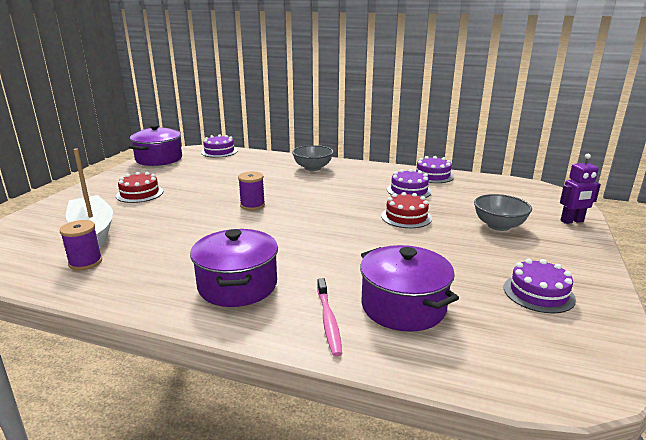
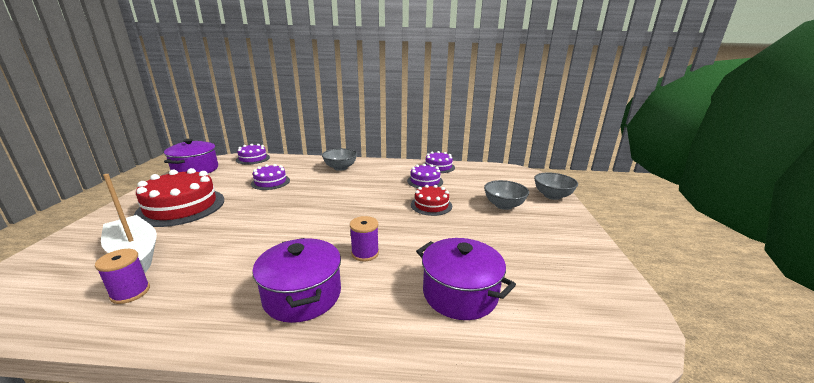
camera: 15 degrees left, 0 degrees up
red cake [116,172,163,203] -> red cake [134,168,224,227], size x1.80
purple spool [238,172,265,210] -> purple spool moved to [350,216,379,261]
pink toothbrush [317,278,342,357] -> none
purple cake [504,259,576,313] -> purple cake moved to [251,164,290,190]
purple robot [560,154,601,224] -> grey bowl [534,172,578,200]

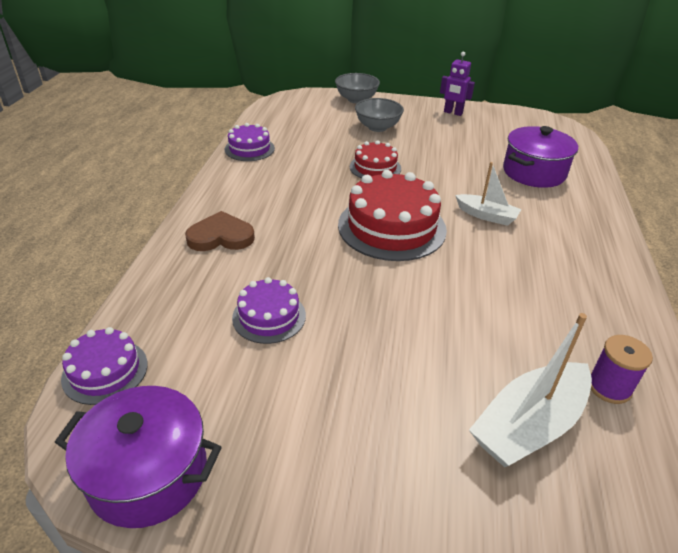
camera: 85 degrees left, 15 degrees up
red cake [134,168,224,227] -> red cake moved to [338,170,447,261]
purple pot [252,238,341,323] -> none
grey bowl [322,148,357,171] -> brown heart [185,211,255,251]
purple spool [350,216,379,261] -> white boat [455,162,521,226]
purple cake [407,164,443,188] -> none
none -> purple robot [440,52,475,116]

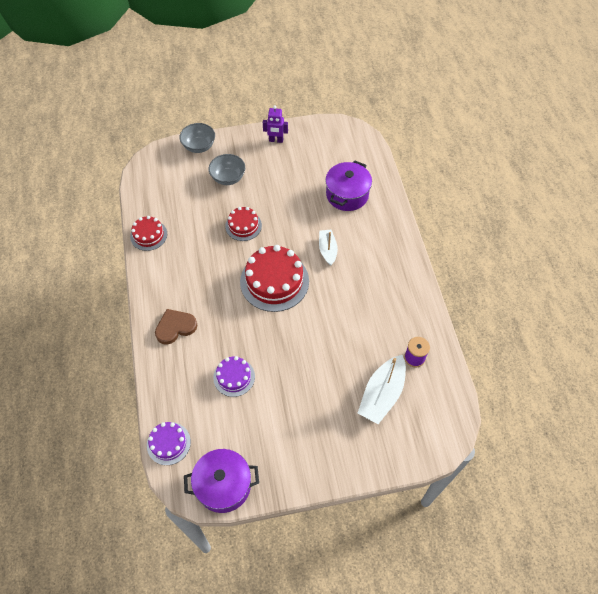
camera: 20 degrees left, 20 degrees up
purple cake [225,123,275,161] -> red cake [130,216,167,251]
white boat [455,162,521,226] -> white boat turned 105 degrees counterclockwise [319,230,338,266]

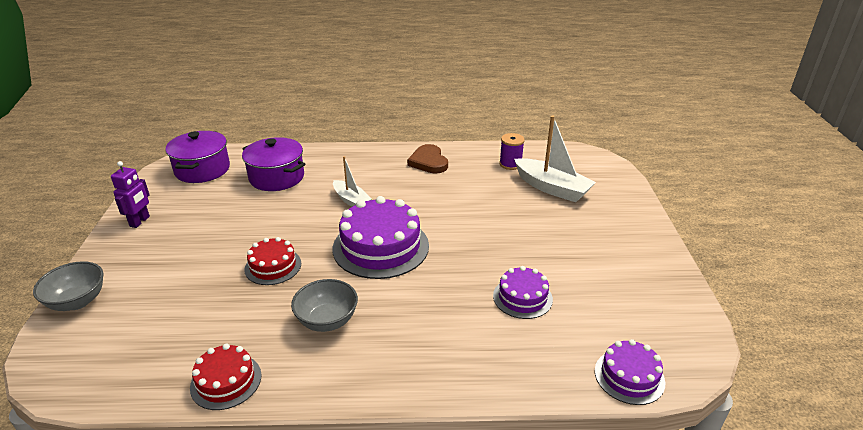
camera: 80 degrees left, 25 degrees down
brown heart [155,309,197,345] -> brown heart moved to [407,144,448,174]
purple pot [184,449,259,513] -> purple pot moved to [165,131,230,183]
grey bowl [209,154,245,185] -> grey bowl moved to [291,279,358,332]
red cake [240,245,309,312] -> purple cake [333,196,429,279]
white boat [319,230,338,266] -> white boat turned 135 degrees counterclockwise [333,156,372,207]

